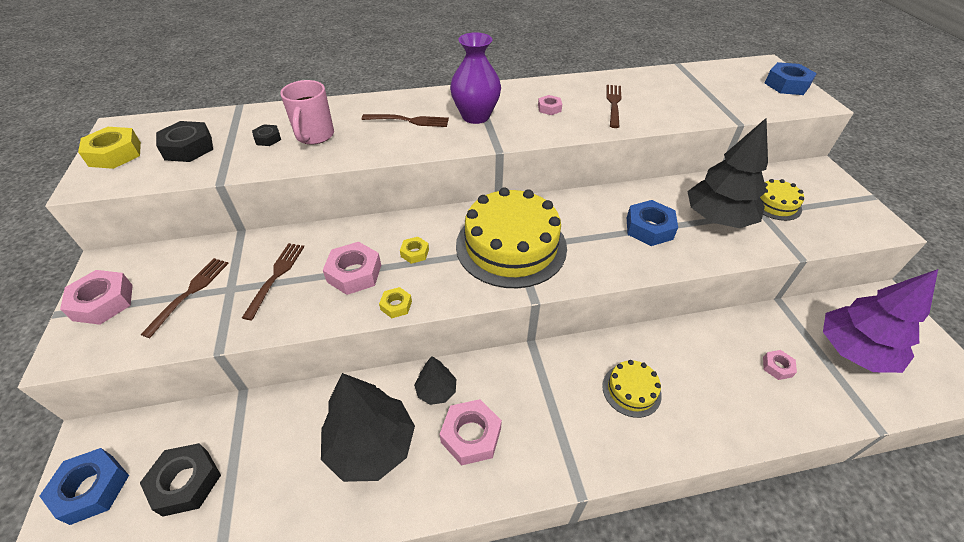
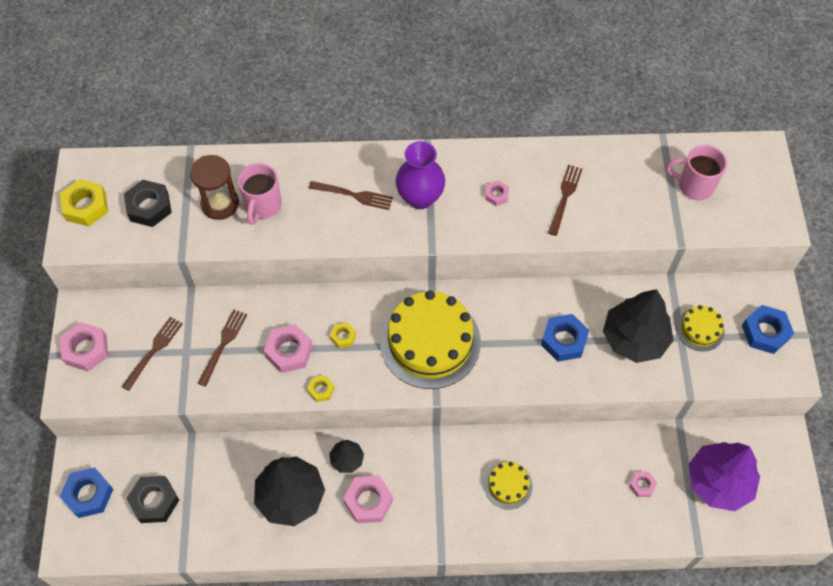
camera: 10 degrees right, 15 degrees up
black nut [252,124,281,146] -> brown hourglass [190,155,239,220]
blue nut [765,62,817,95] -> blue nut moved to [742,305,794,354]
none -> pink mug [666,145,727,200]

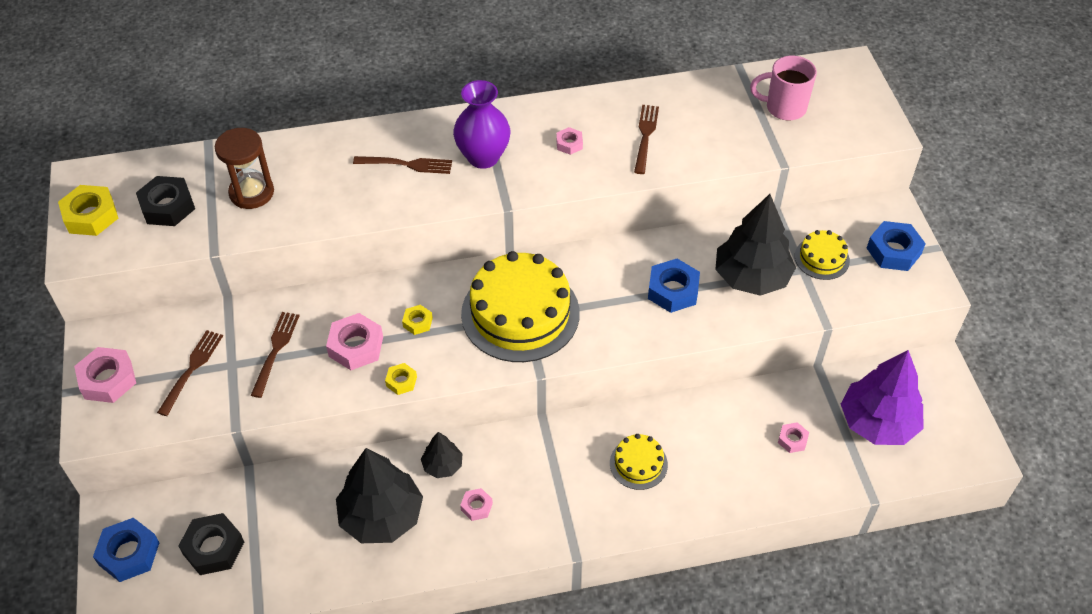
camera: 10 degrees left, 10 degrees down
pink mug [238,163,282,225] -> none
pink nut [343,476,393,523] -> pink nut [460,488,493,521], size x0.55

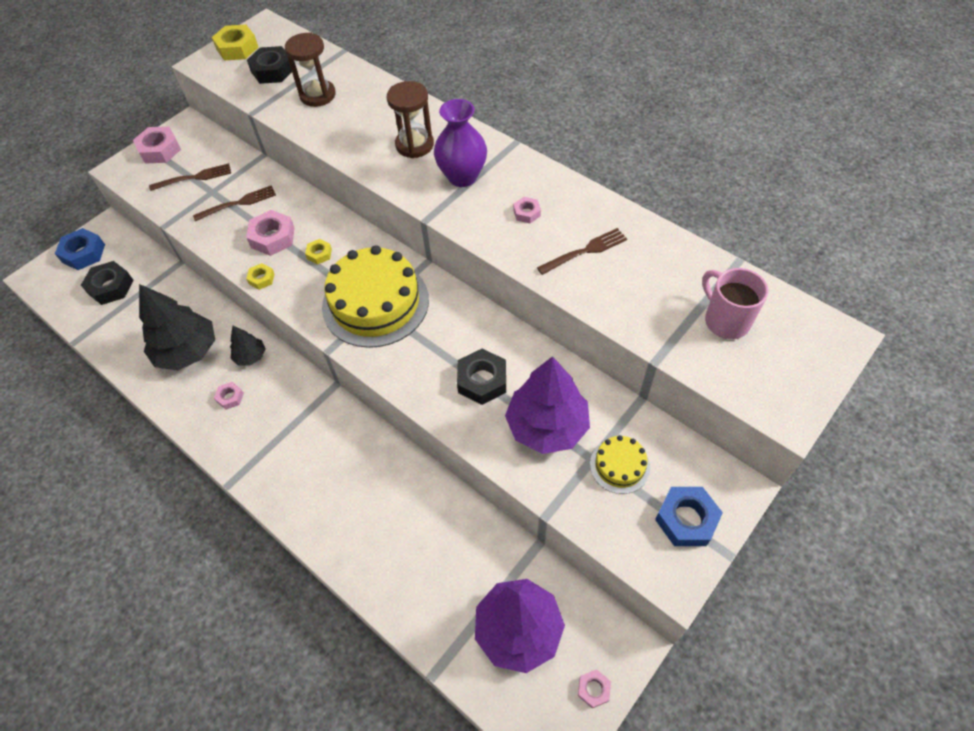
camera: 55 degrees right, 5 degrees up
brown fork [353,156,452,174] -> brown hourglass [387,81,434,158]
yellow cake [610,434,668,490] -> none
blue nut [648,259,700,313] -> black nut [457,349,506,405]
black tree [715,194,796,296] -> purple tree [505,356,590,454]
pink nut [778,422,809,453] -> pink nut moved to [578,669,611,708]

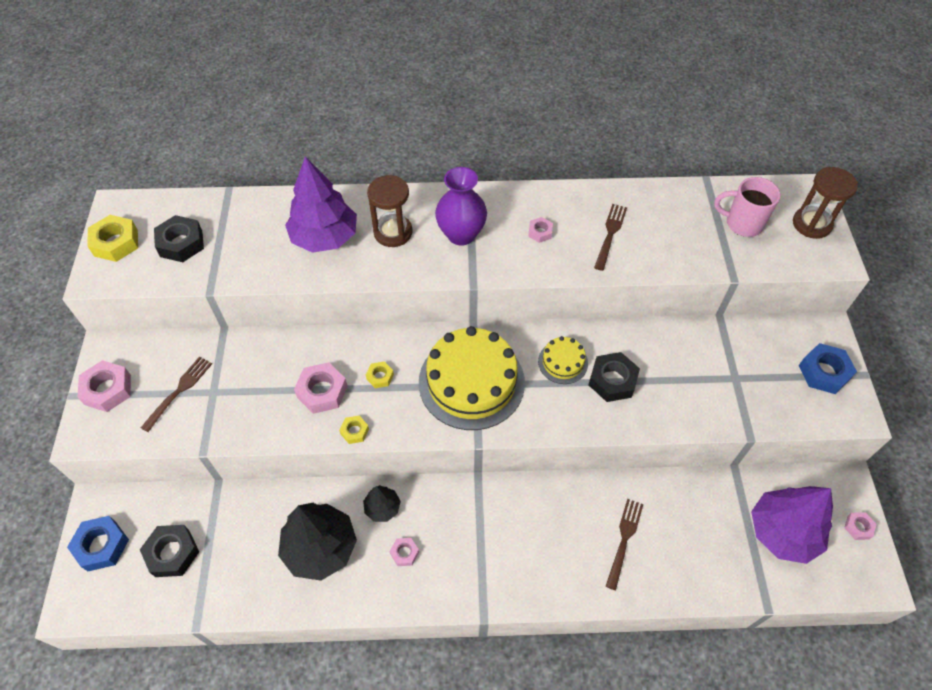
camera: 45 degrees left, 0 degrees up
brown fork [193,185,276,221] -> brown fork moved to [605,499,643,590]
brown hourglass [285,32,336,107] -> brown hourglass moved to [793,167,858,239]
purple tree [505,356,590,454] -> purple tree moved to [285,156,357,253]
yellow cake [590,435,650,494] -> yellow cake moved to [538,336,588,384]

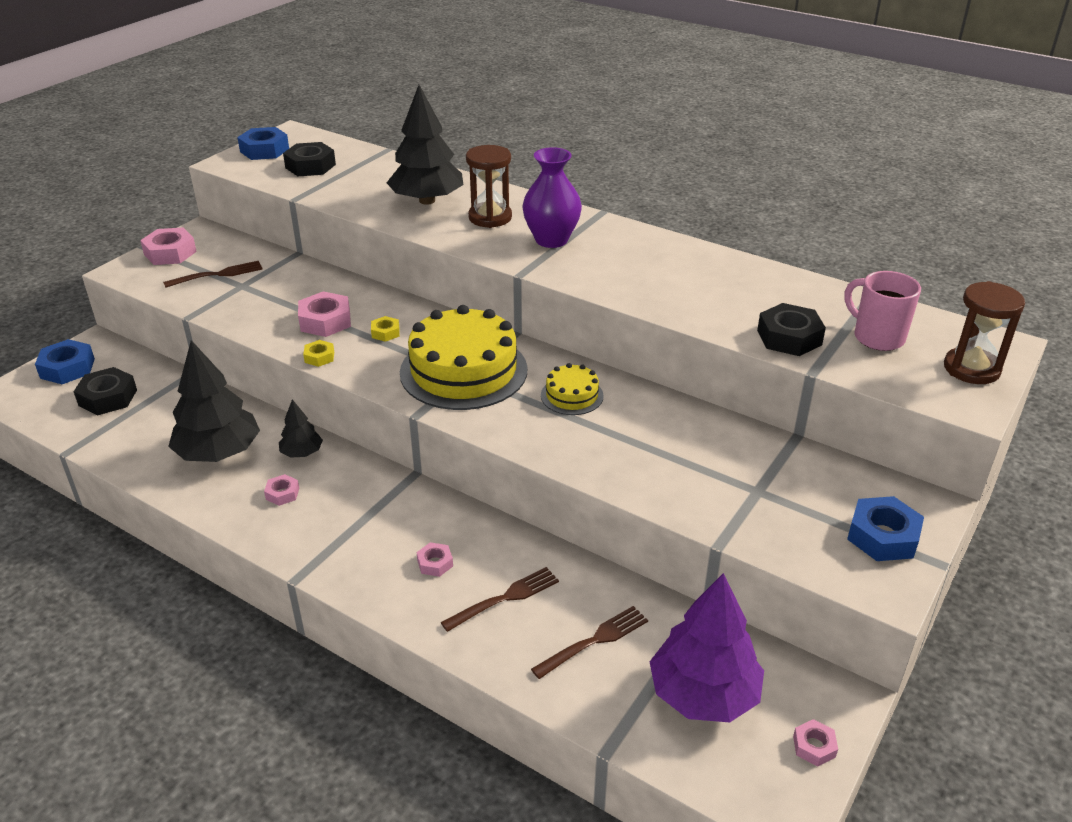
camera: 35 degrees right, 20 degrees down
yellow nut [87,215,138,262] -> blue nut [237,127,289,160]
purple tree [285,156,357,253] -> black tree [387,85,464,205]
pink nut [528,217,553,243] -> pink nut moved to [416,542,453,577]
black nut [588,352,640,402] -> black nut moved to [757,303,826,356]
brown fork [594,204,627,271] -> brown fork moved to [531,606,648,679]

